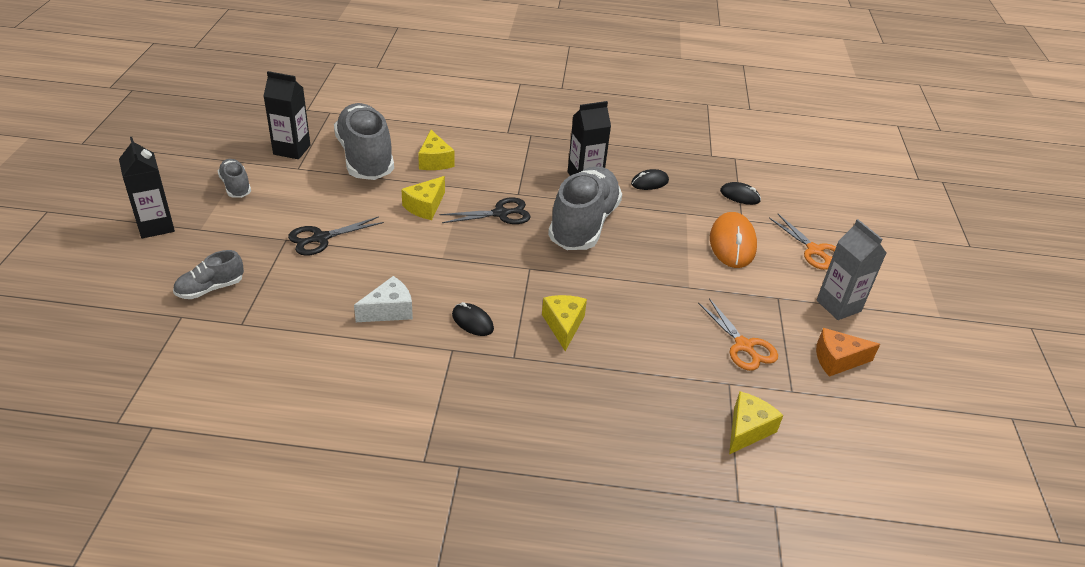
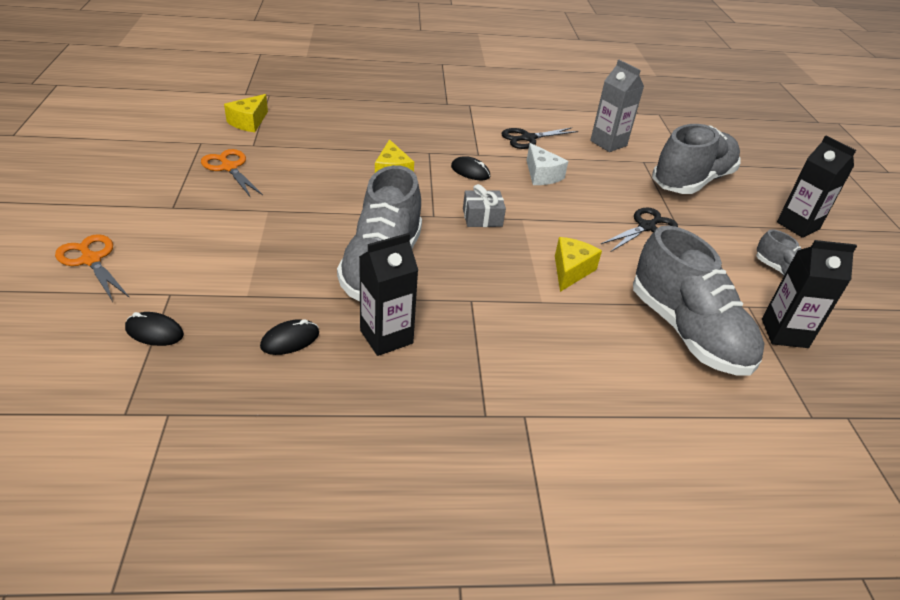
camera: 170 degrees right, 0 degrees up
grey shoe [173,250,244,299] -> grey shoe [652,124,741,194], size x2.07
white cheese [354,276,413,322] -> white cheese turned 75 degrees counterclockwise [526,143,568,185]
yellow cheese [418,130,455,170] -> none
black scissors [439,197,531,224] -> black scissors moved to [501,127,578,149]
orange mouse [710,212,757,268] -> none
orange cheese [816,328,880,377] -> none
grey carton [817,219,886,320] -> grey carton moved to [590,60,644,152]
none -> grey gift [463,184,506,227]

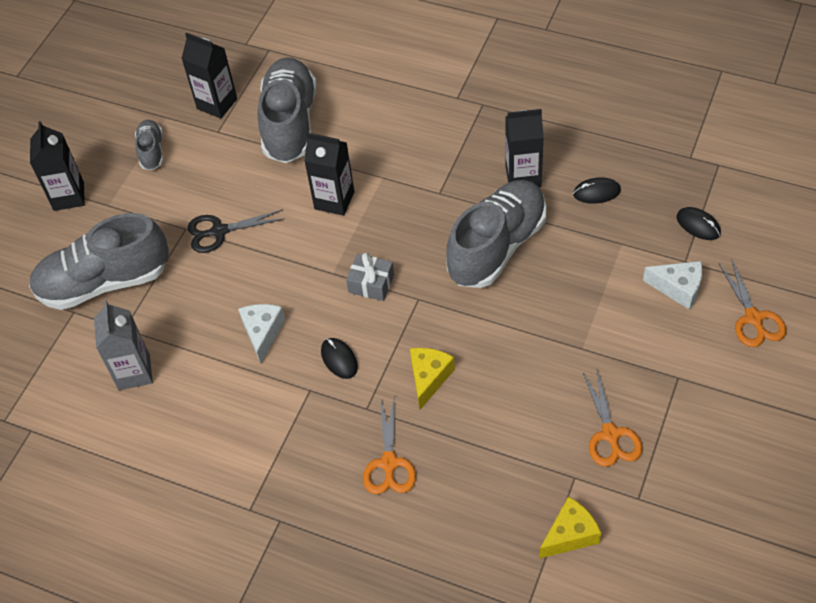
camera: 145 degrees left, 15 degrees up
black scissors [501,127,578,149] -> none
yellow cheese [555,237,602,292] -> black carton [304,133,354,216]
none -> orange scissors [363,395,416,494]
none -> white cheese [643,261,702,310]

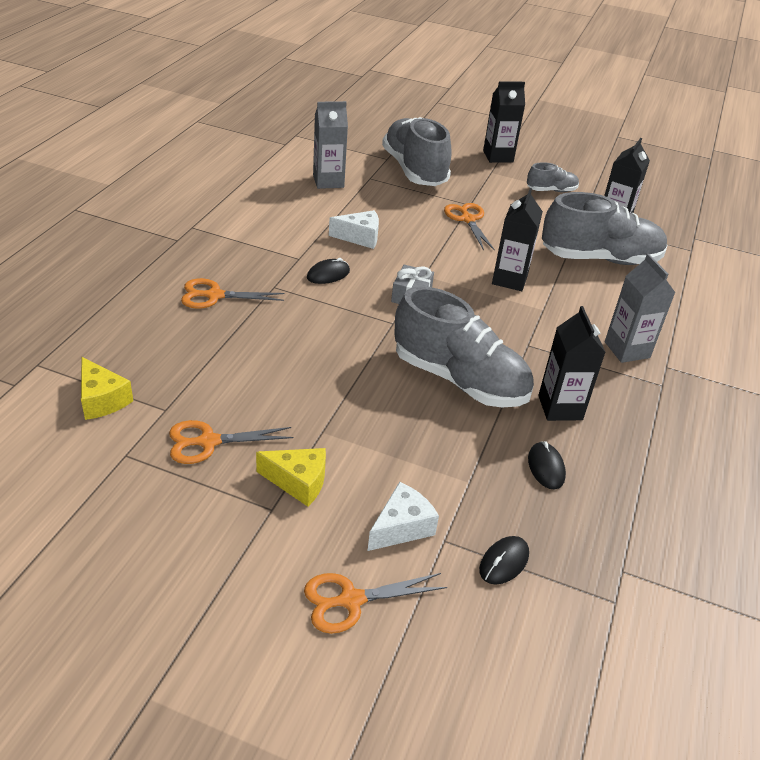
camera: 80 degrees right, 15 degrees down
black scissors [187,209,285,253] -> orange scissors [444,203,495,251]
yellow cheese [410,348,455,410] -> yellow cheese moved to [256,448,326,507]
white cheese [643,261,702,310] -> white cheese turned 150 degrees counterclockwise [368,482,439,551]
none -> grey carton [605,254,675,363]

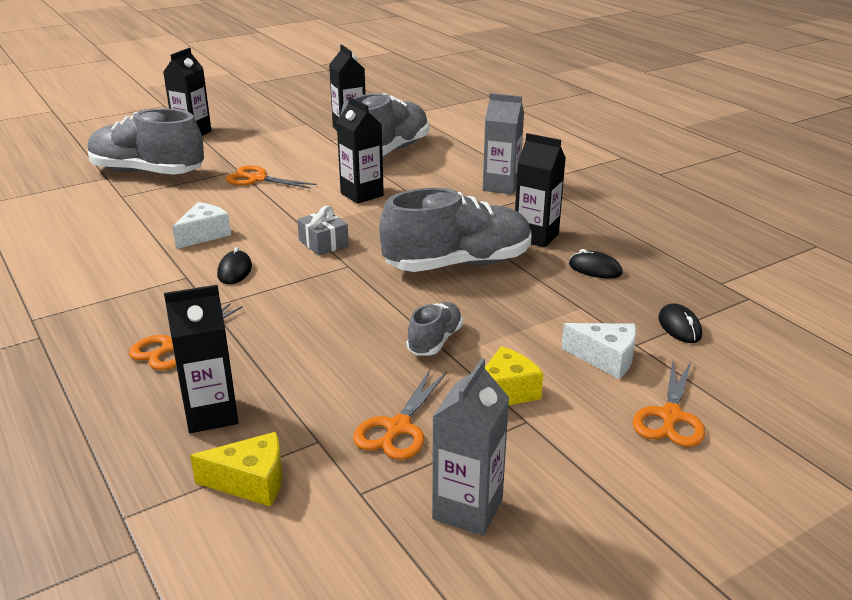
camera: 50 degrees left, 10 degrees down
grey carton [313,101,348,189] -> grey carton moved to [432,358,509,536]
white cheese [368,482,439,551] -> white cheese turned 120 degrees clockwise [561,323,636,379]
grey shoe [527,162,579,192] -> grey shoe moved to [407,302,463,356]
none -> black carton [164,285,238,433]

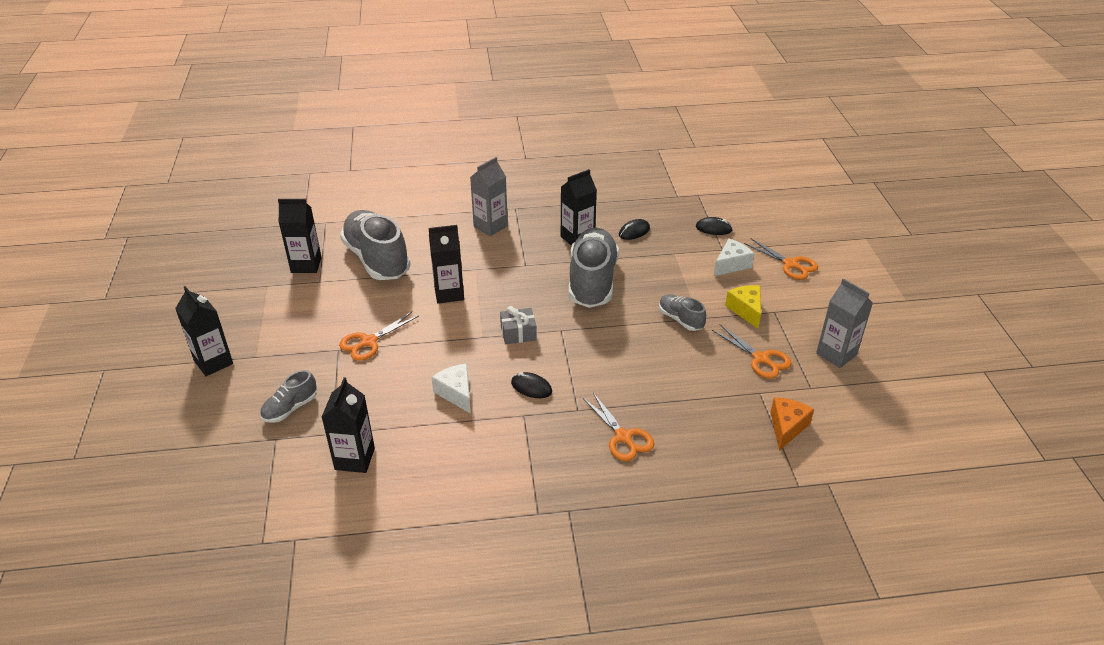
camera: 65 degrees left, 10 degrees up
grey shoe [88,109,204,175] -> grey shoe [260,370,317,423], size x0.48
black carton [164,285,238,433] -> black carton moved to [322,377,375,473]
yellow cheese [190,432,282,506] -> orange cheese [771,397,814,451]

